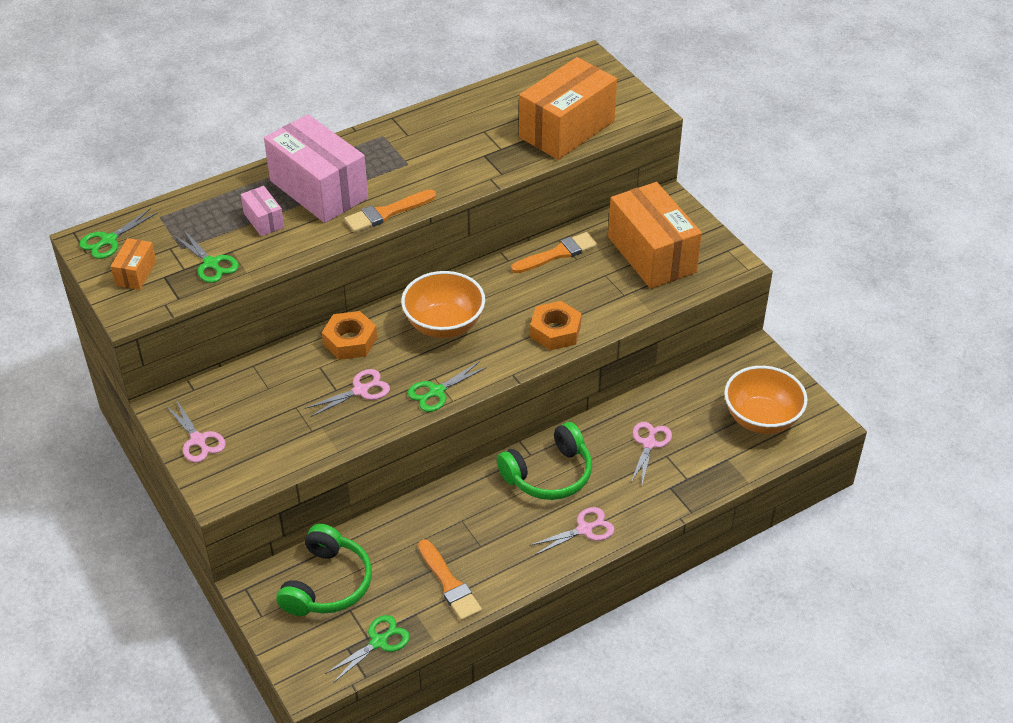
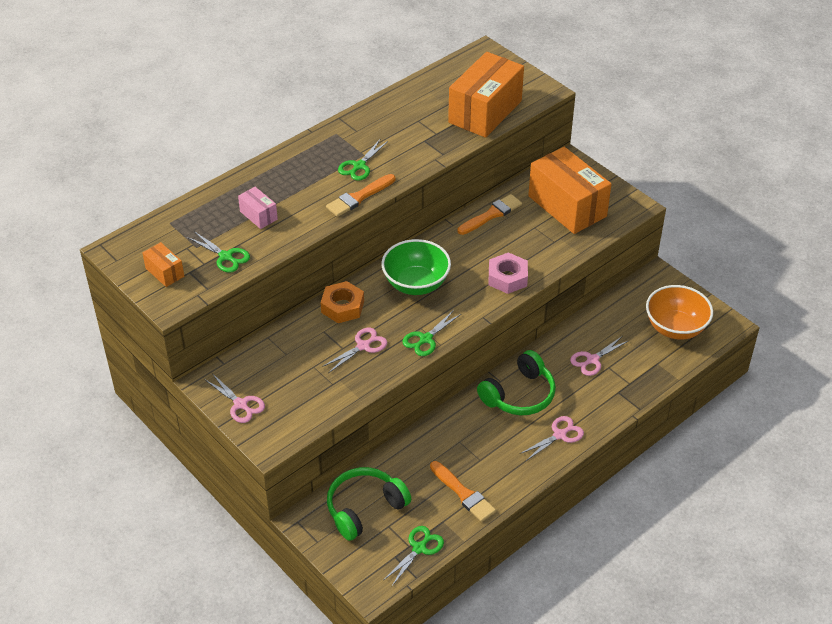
camera: 10 degrees left, 0 degrees up
green scissors [79,208,158,259] -> green scissors moved to [338,139,388,181]
orange box [111,238,156,290] -> orange box turned 45 degrees counterclockwise [142,242,184,287]
pink box [264,114,368,223] -> none
green headphones [276,524,372,616] -> green headphones turned 135 degrees counterclockwise [327,467,411,541]
orange bowl [401,271,485,338] -> green bowl [381,239,451,295]
orange nut [530,301,582,350] -> pink nut [489,252,528,294]
pink scissors [631,422,672,485] -> pink scissors turned 135 degrees counterclockwise [570,336,628,376]

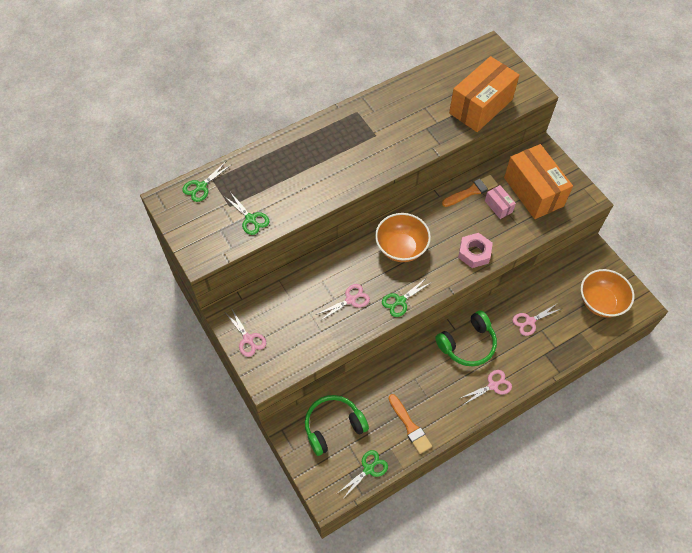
camera: 10 degrees right, 15 degrees up
orange box [142,242,184,287] -> none
pink box [238,187,278,229] -> pink box moved to [485,185,516,219]
orange nut [321,281,364,323] -> none
orange brush [326,174,395,217] -> none
green scissors [338,139,388,181] -> green scissors moved to [182,162,232,202]
green bowl [381,239,451,295] -> orange bowl [375,213,431,262]

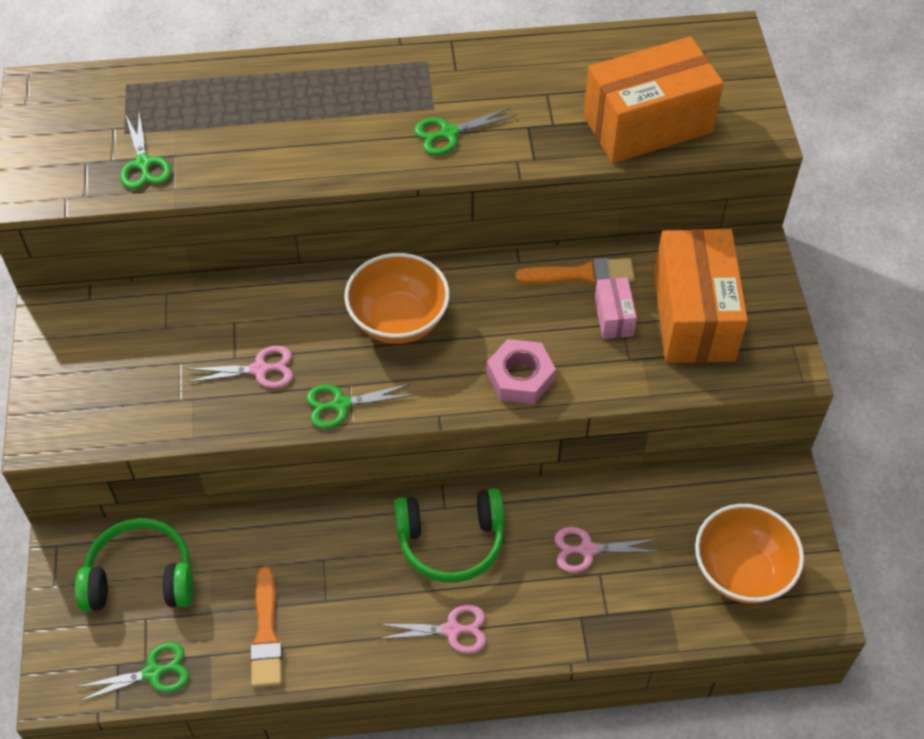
camera: 25 degrees right, 5 degrees down
green scissors [182,162,232,202] -> green scissors moved to [414,107,516,155]
pink scissors [226,308,266,357] -> none

